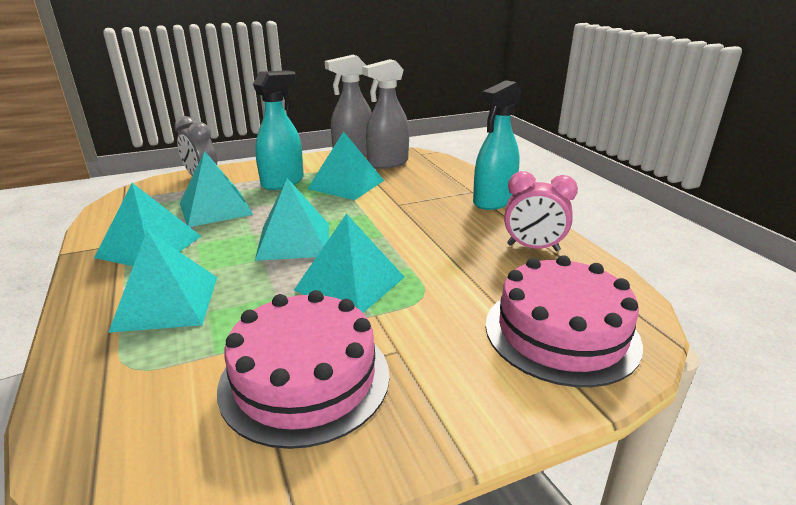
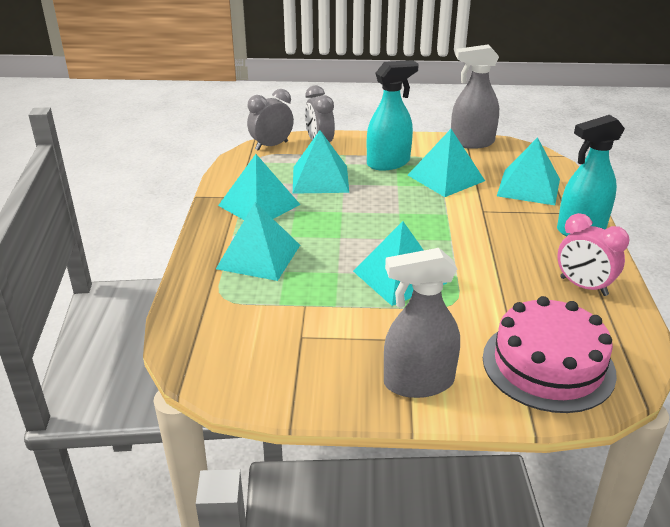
camera: 25 degrees right, 5 degrees up
pink cake [217,290,390,449] -> none
turquoise pyramid [255,178,329,261] -> turquoise pyramid moved to [497,137,560,205]
grey spray bottle [362,59,409,169] -> grey spray bottle moved to [384,248,460,398]
none -> grey clock [247,89,294,151]

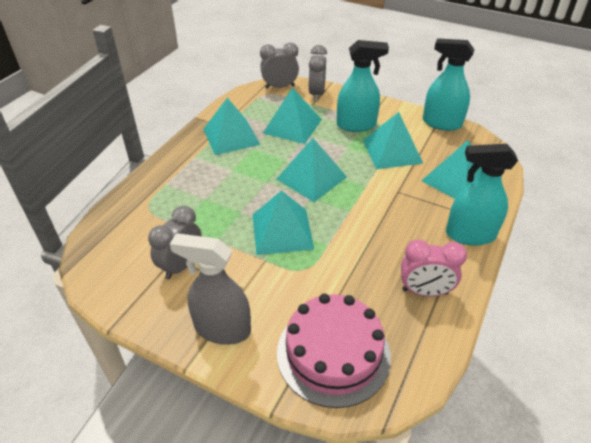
camera: 25 degrees right, 10 degrees up
turquoise pyramid [216,202,300,281] -> turquoise pyramid moved to [277,138,347,202]
grey spray bottle [451,44,499,149] -> turquoise spray bottle [423,38,474,131]
pink clock [557,213,629,296] -> pink clock turned 60 degrees counterclockwise [401,239,467,296]
none -> grey clock [148,206,202,280]

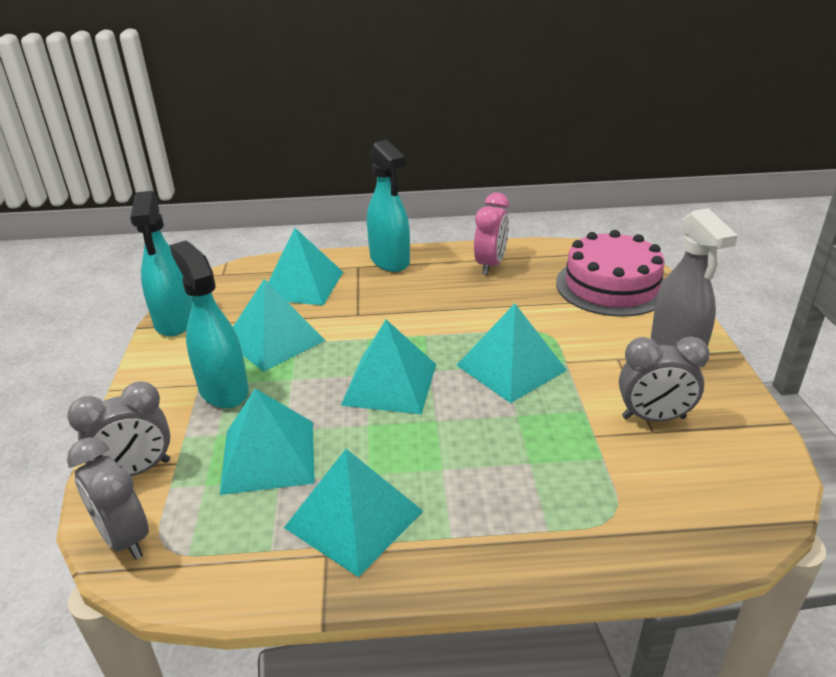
camera: 120 degrees left, 10 degrees down
pink clock [401,239,467,296] -> pink clock turned 45 degrees clockwise [474,193,509,275]

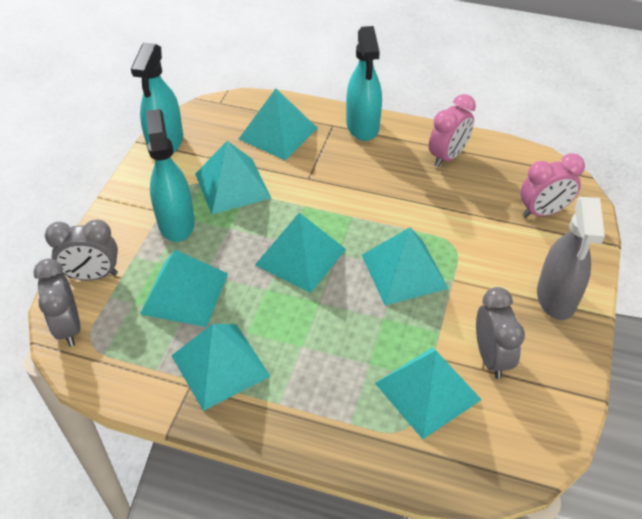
camera: 20 degrees right, 15 degrees up
pink cake [556,230,665,317] -> pink clock [520,153,585,218]
grey clock [619,337,710,422] -> grey clock turned 120 degrees counterclockwise [476,287,525,379]
none -> turquoise pyramid [375,347,482,439]

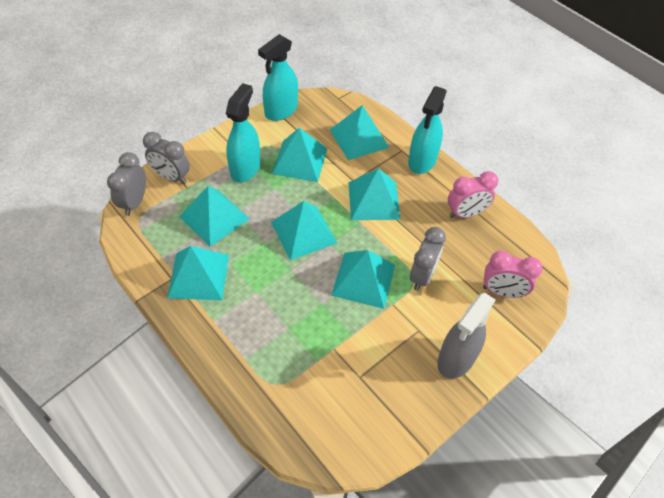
camera: 30 degrees right, 5 degrees up
turquoise pyramid [375,347,482,439] -> turquoise pyramid moved to [349,168,401,220]
grey clock [476,287,525,379] -> grey clock moved to [410,227,446,291]

